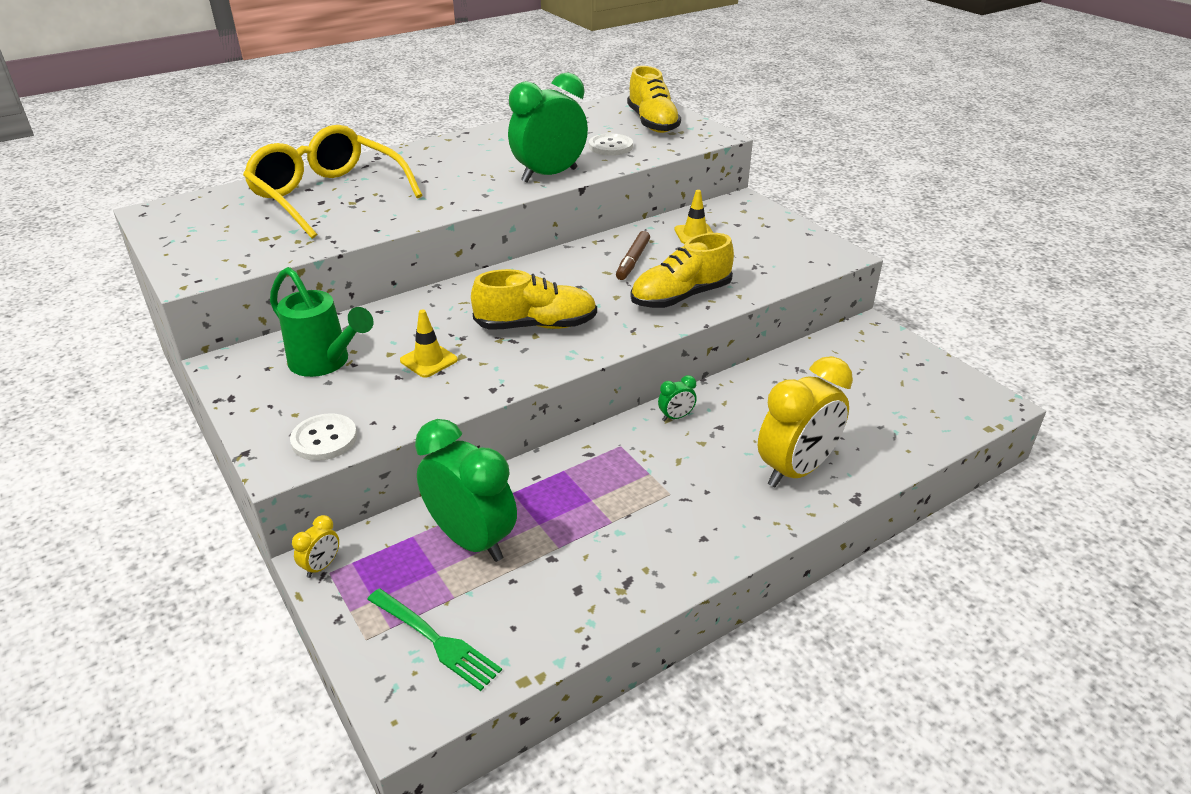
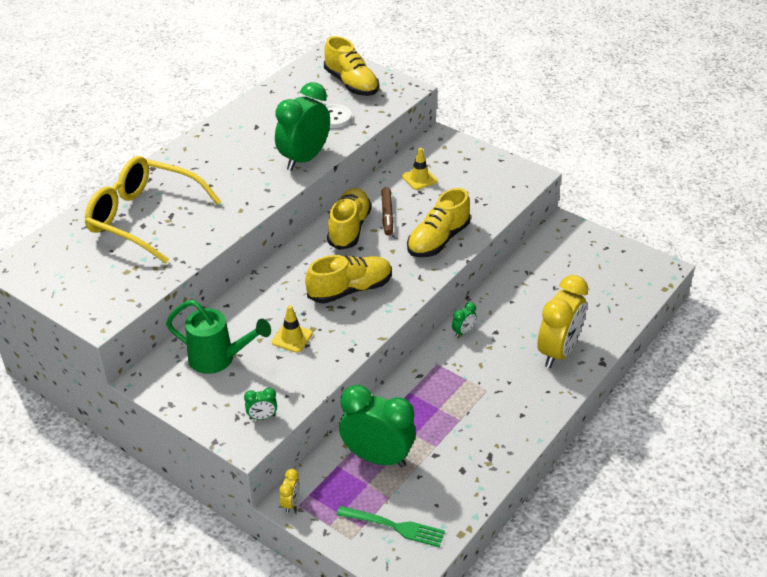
camera: 20 degrees left, 5 degrees up
white button [290,413,357,461] -> green clock [244,388,277,420]
none -> yellow shoe [327,188,372,250]

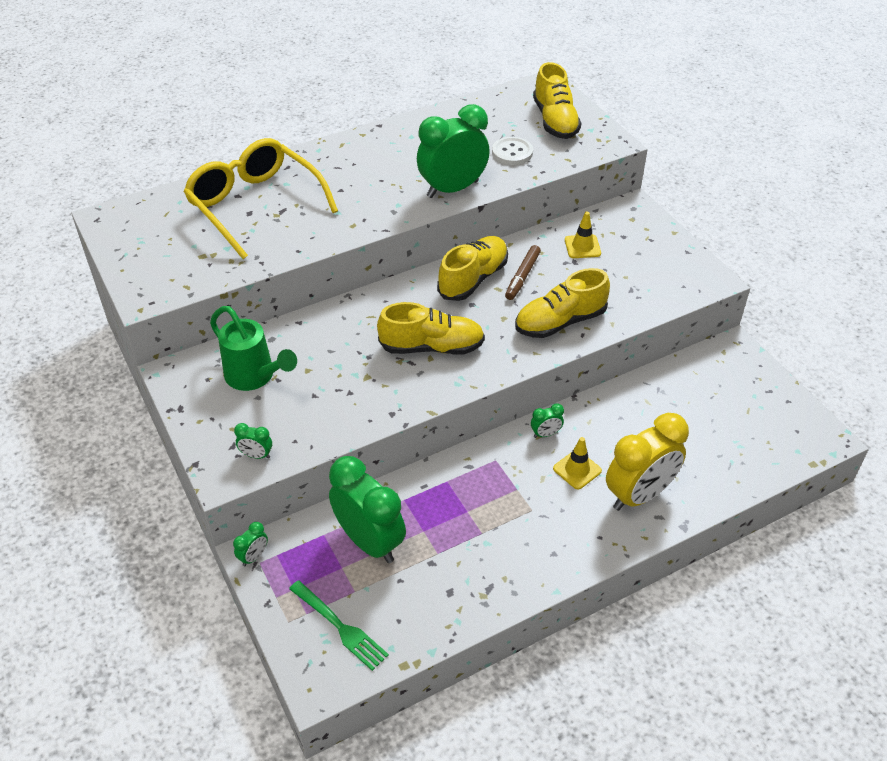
camera: 25 degrees right, 5 degrees up
yellow traffic cone [271,305,313,353] -> yellow traffic cone moved to [553,437,602,489]
yellow clock [280,469,300,513] -> green clock [233,522,268,566]

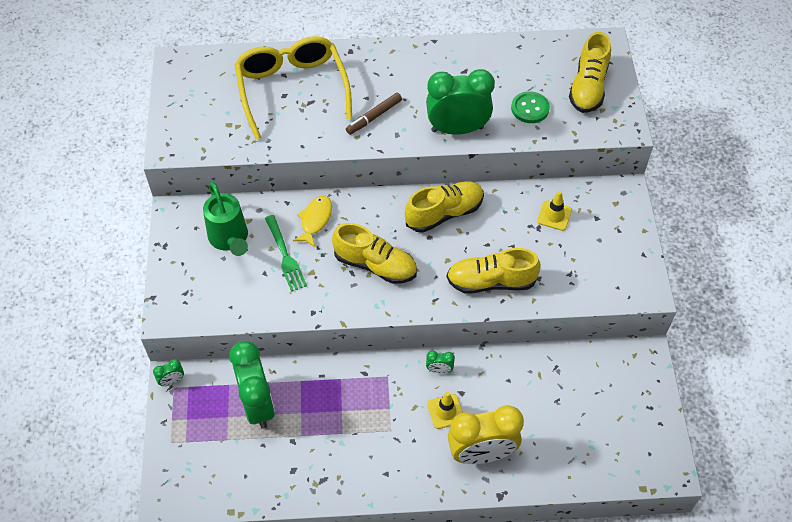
camera: 25 degrees right, 10 degrees up
green clock [234,423,272,459] -> none
green fork [289,580,389,671] -> green fork moved to [265,215,307,292]
white button [492,137,533,165] -> green button [511,91,550,123]
brown marker [505,245,541,300] -> brown marker moved to [346,93,402,135]
none -> yellow fish [293,196,332,247]

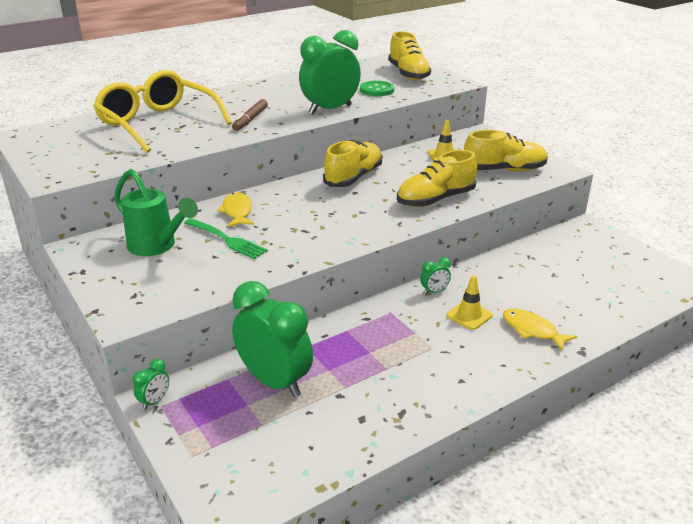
camera: 30 degrees left, 25 degrees down
yellow shoe [332,223,417,284] -> yellow shoe moved to [464,130,548,171]
yellow clock [448,405,524,464] -> yellow fish [503,309,577,351]

